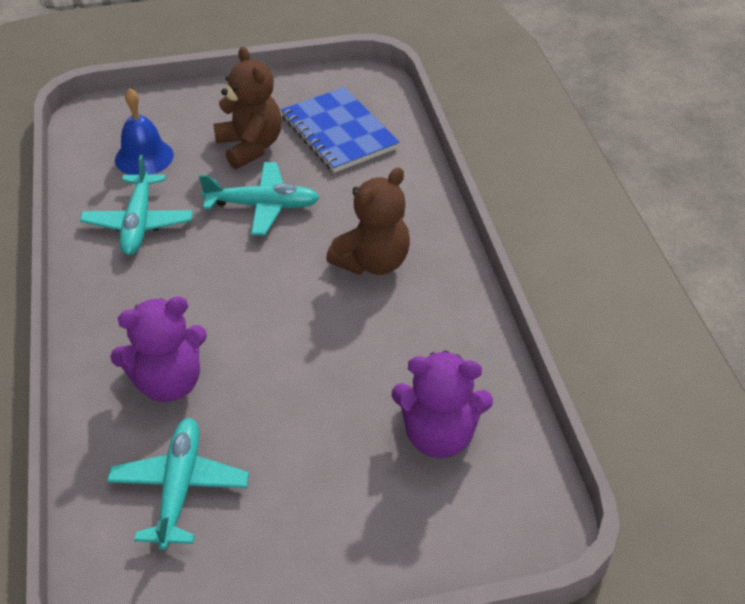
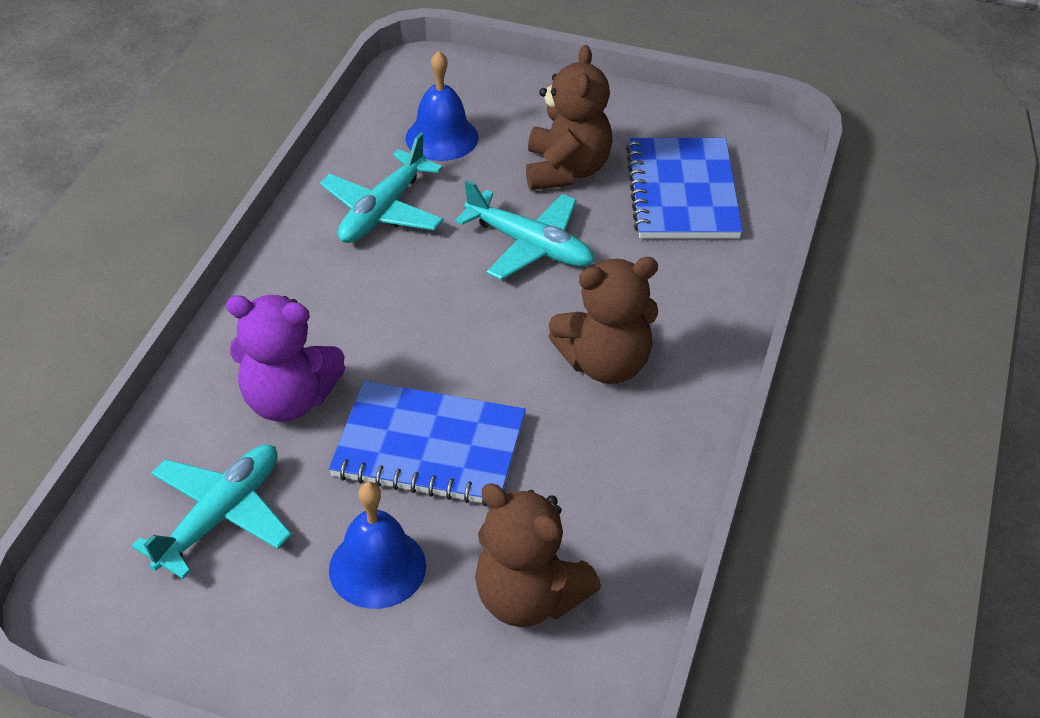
camera: 30 degrees right, 0 degrees up
purple teddy bear [392,351,493,458] -> brown teddy bear [475,483,601,627]
none -> blue notebook [329,381,526,506]
none -> blue bell [329,482,426,609]

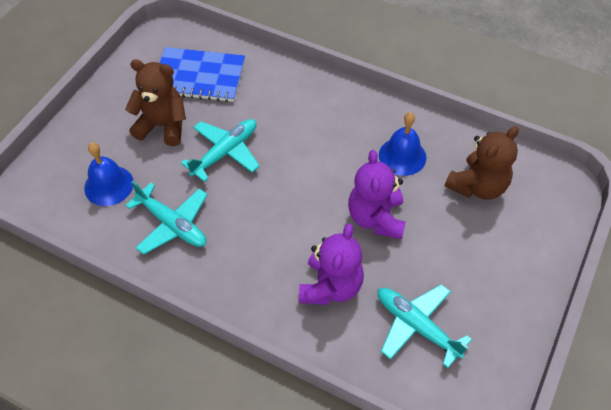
camera: 80 degrees left, 10 degrees up
blue notebook [329,381,526,506] -> purple teddy bear [348,150,406,239]
blue bell [329,482,426,609] -> blue bell moved to [379,112,426,176]
brown teddy bear [549,257,658,384] -> none

